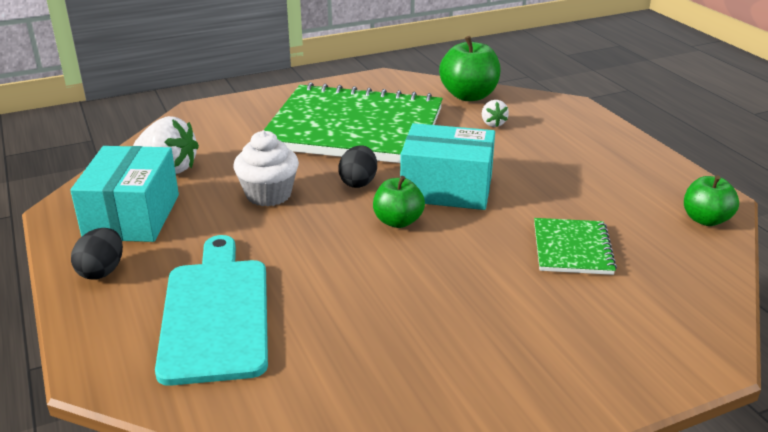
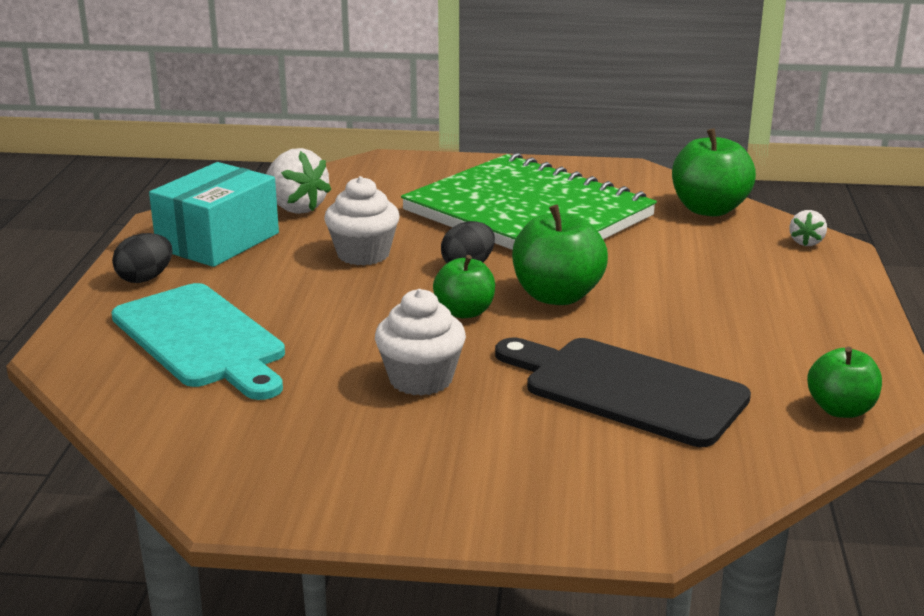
camera: 30 degrees right, 5 degrees down
turquoise cutting board [155,235,268,386] -> turquoise cutting board turned 120 degrees clockwise [111,283,285,400]
turquoise box [400,123,495,210] -> green apple [512,205,608,305]
white strawberry [482,100,509,127] -> white strawberry moved to [789,210,827,246]
green notebook [534,218,617,275] -> black cutting board [495,338,751,447]
none -> white cupcake [375,289,466,396]

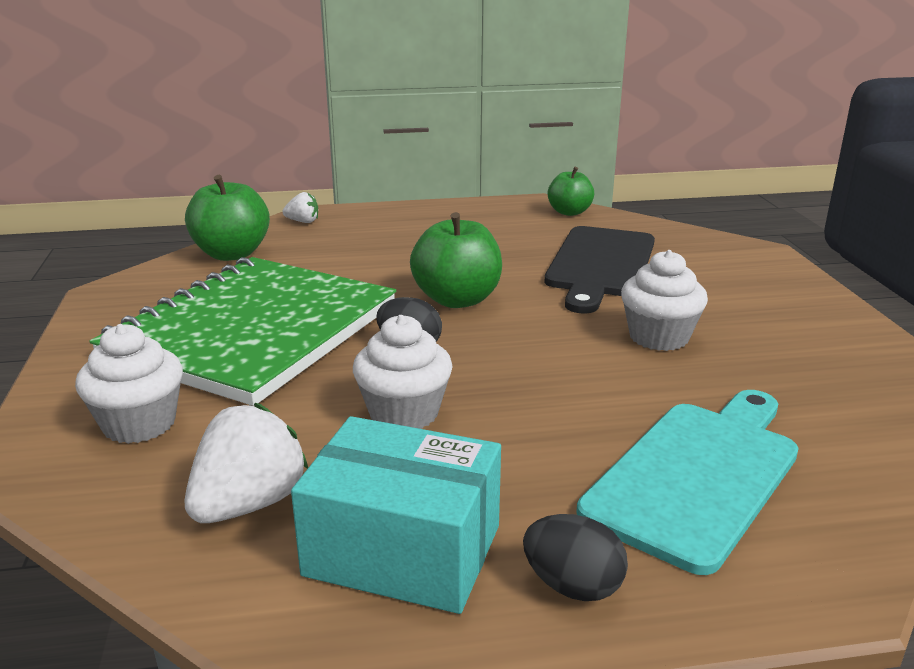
camera: 105 degrees left, 0 degrees up
green apple [433,255,495,318] -> none
none -> white cupcake [75,324,183,444]

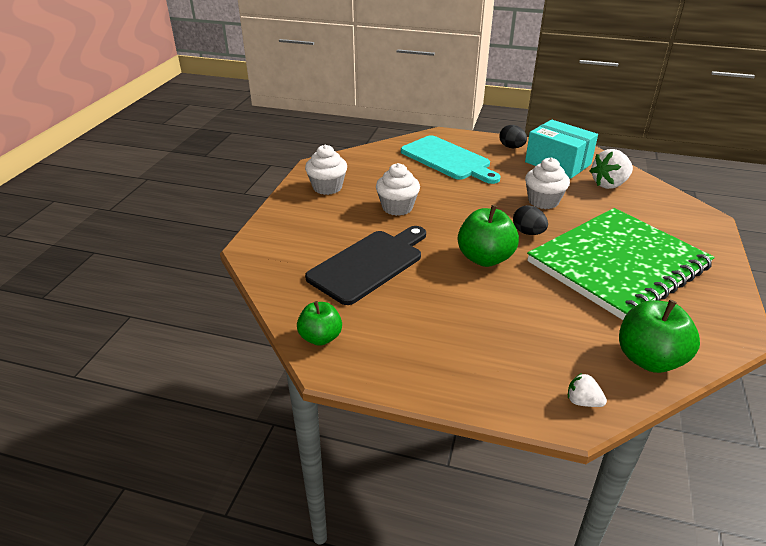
camera: 155 degrees left, 10 degrees up
white cupcake [75,324,183,444] -> white cupcake moved to [305,145,347,195]
turquoise cutting board [576,390,799,575] -> turquoise cutting board turned 105 degrees counterclockwise [401,135,501,184]

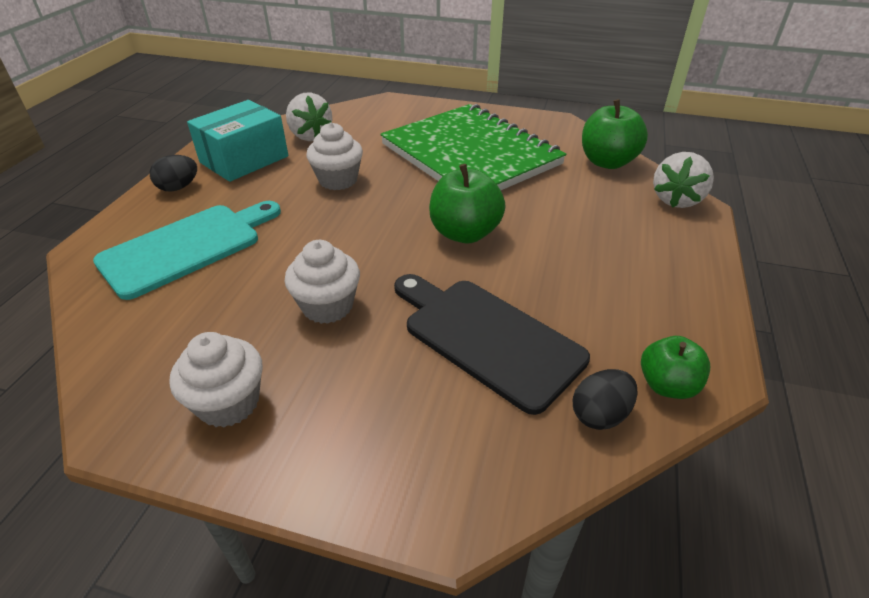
camera: 90 degrees left, 5 degrees up
black egg [513,205,548,235] -> black egg moved to [573,369,638,430]
white strawberry [568,373,607,407] -> white strawberry [653,152,714,208], size x1.88

